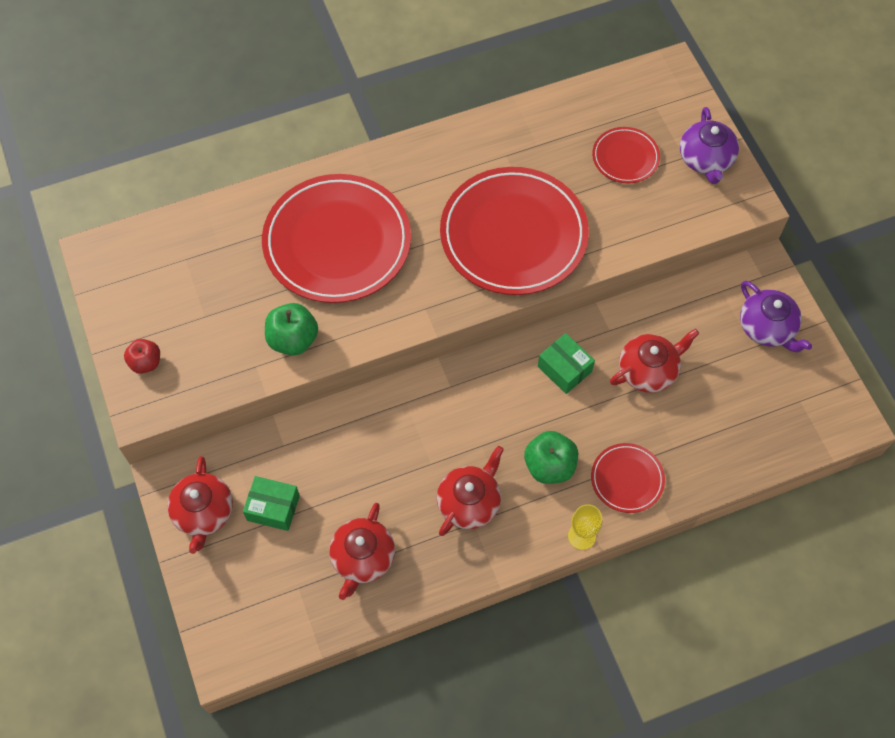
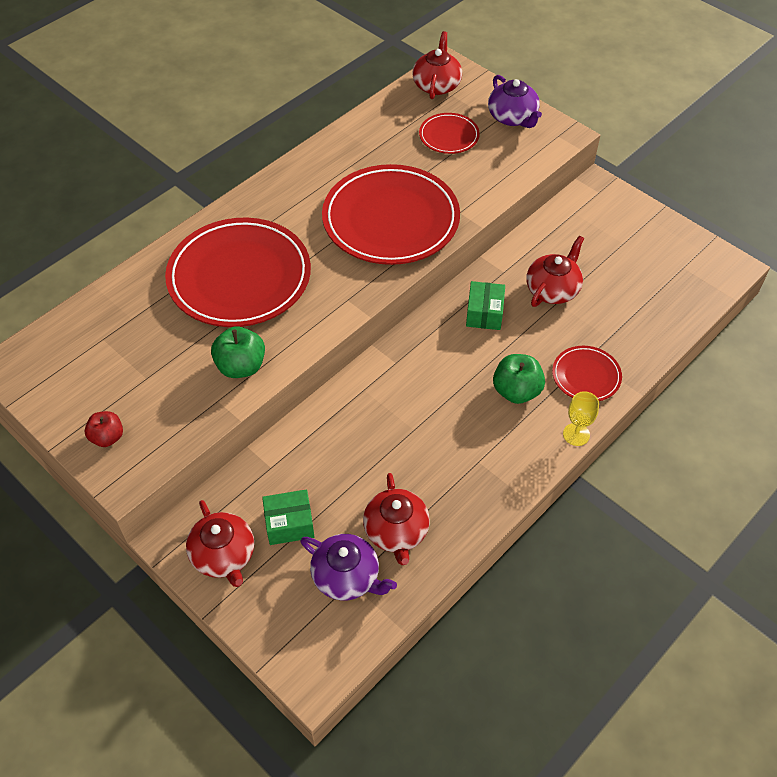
camera: 25 degrees left, 10 degrees down
red teapot [437,446,504,536] -> red teapot moved to [412,31,462,99]
green box [538,333,595,394] -> green box turned 75 degrees clockwise [466,281,505,330]
purple teapot [740,281,812,352] -> purple teapot moved to [301,534,397,600]

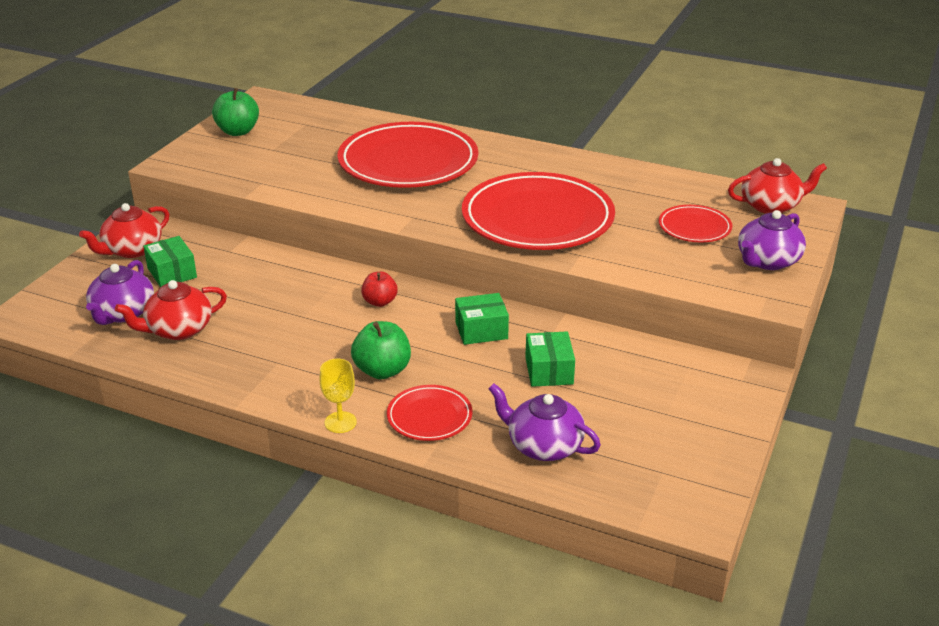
camera: 70 degrees right, 20 degrees down
red apple [84,411,123,447] -> red apple moved to [361,272,398,307]
green apple [211,326,265,378] -> green apple moved to [212,88,259,136]
red teapot [526,236,584,307] -> green box [525,331,575,387]
none -> purple teapot [488,383,601,461]

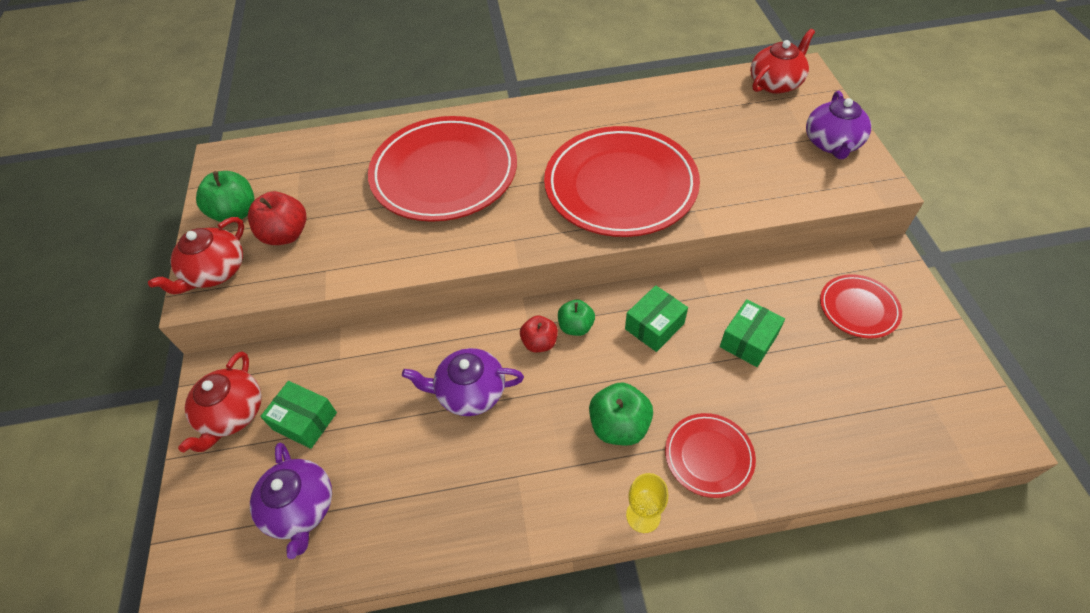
camera: 30 degrees left, 20 degrees up
red teapot [115,280,227,340] -> red teapot moved to [148,217,244,295]
purple teapot [488,383,601,461] -> purple teapot moved to [402,348,524,416]
green box [525,331,575,387] -> green box turned 75 degrees clockwise [720,299,785,367]
red plate [658,205,733,242] -> red plate moved to [820,274,902,339]
none -> red apple [248,191,307,245]
none -> green apple [558,300,595,336]

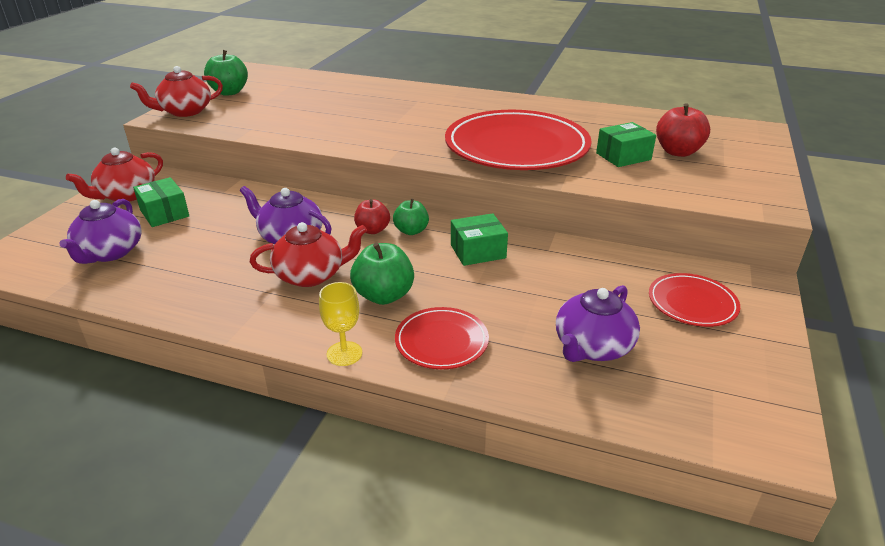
camera: 25 degrees right, 20 degrees down
red apple [248,191,307,245] -> red apple moved to [656,103,710,157]
red plate [368,116,517,222] -> none
green box [720,299,785,367] -> green box moved to [596,122,656,167]
red teapot [750,29,815,94] -> red teapot moved to [250,222,367,287]
purple teapot [806,90,871,159] -> purple teapot moved to [556,285,640,362]

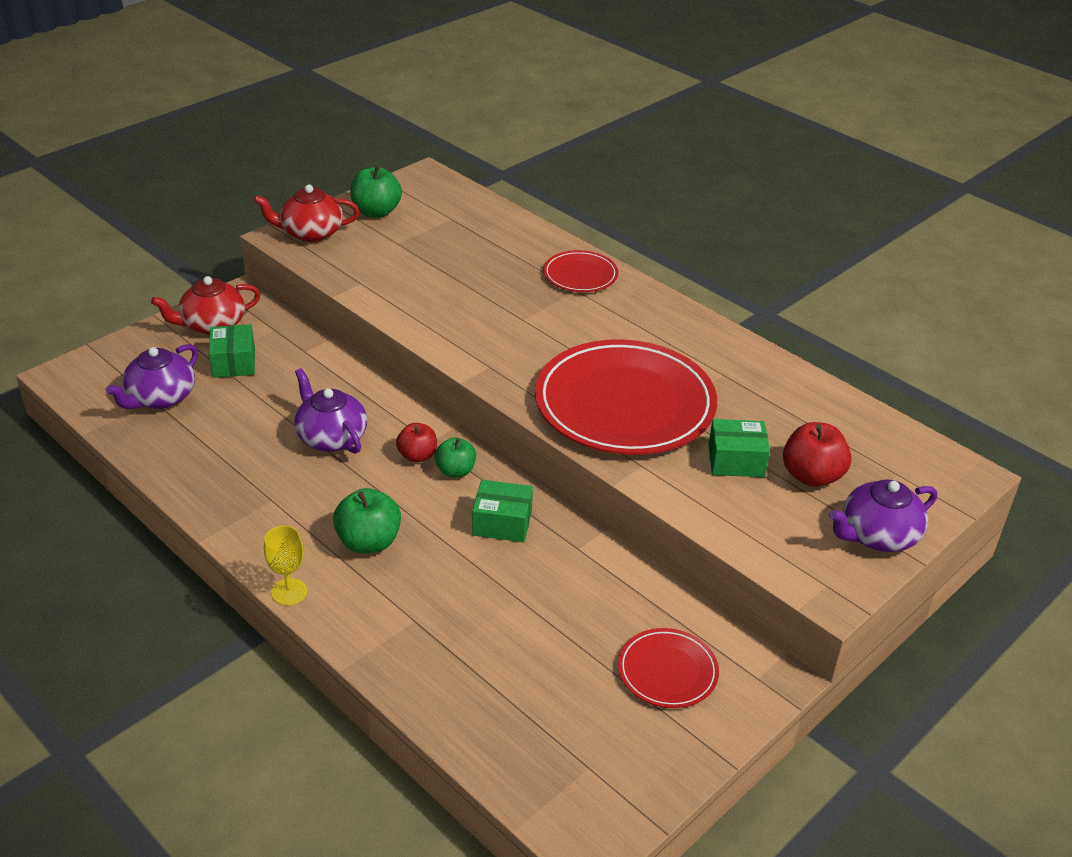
camera: 25 degrees right, 5 degrees up
red teapot [250,222,367,287] -> none
red plate [395,307,489,369] -> red plate moved to [543,250,618,292]
purple teapot [556,285,640,362] -> purple teapot moved to [829,480,937,552]

